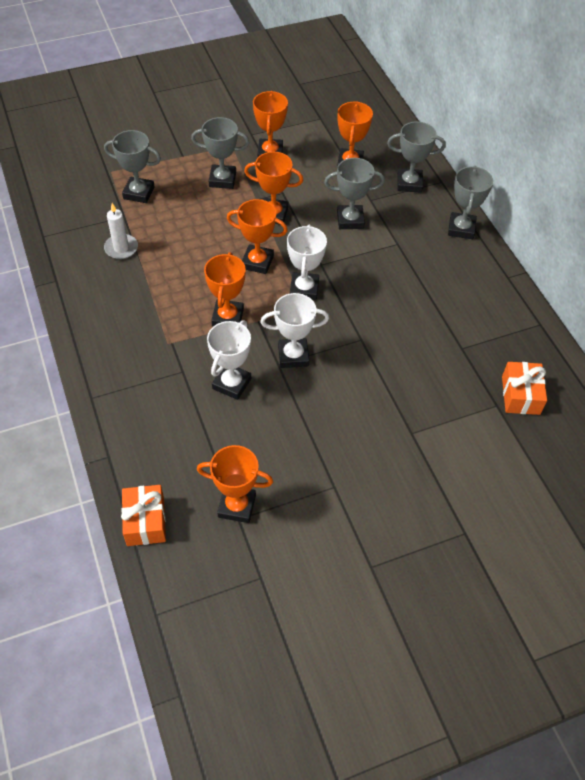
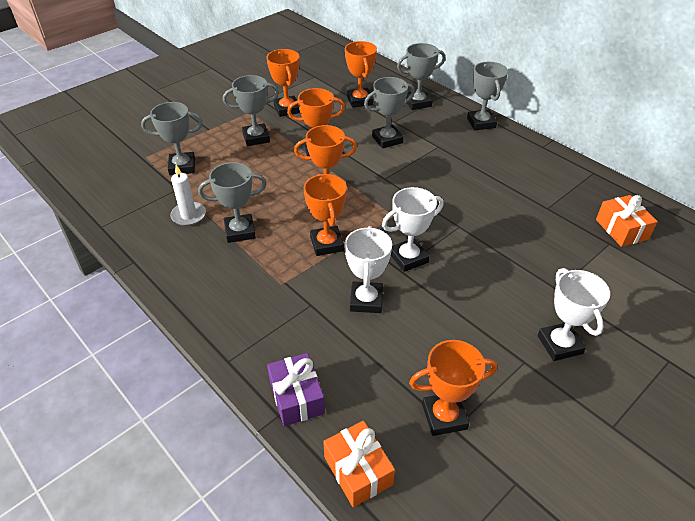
camera: 20 degrees left, 10 degrees down
white trophy [287,225,327,300] -> white trophy moved to [538,268,610,361]
none -> grey trophy [198,162,267,243]
none -> purple gift [267,353,325,426]

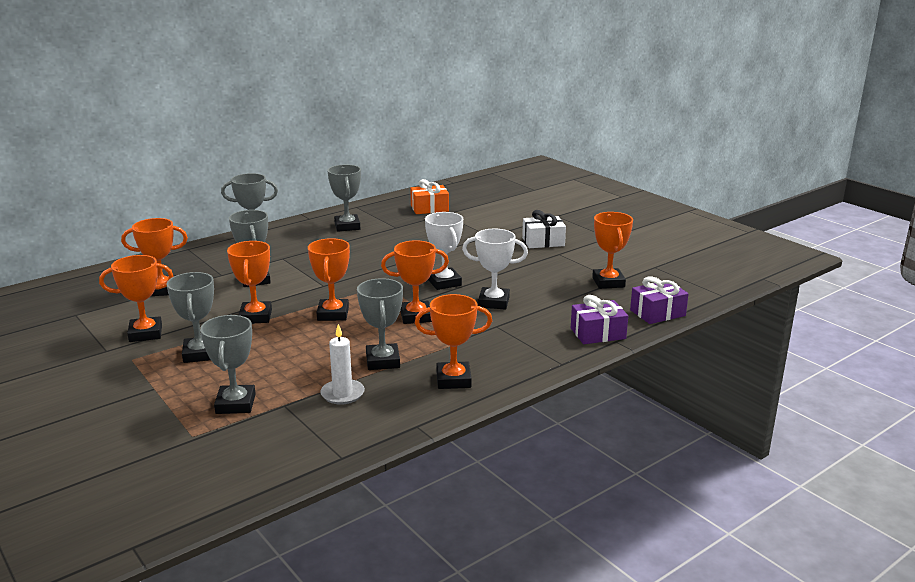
camera: 85 degrees left, 20 degrees down
orange gift [323,421,395,507] -> purple gift [630,276,689,324]
grey trophy [397,43,446,110] -> grey trophy moved to [328,165,361,232]
white trophy [538,268,610,361] -> white gift [522,210,566,248]
none -> orange trophy [415,294,492,389]

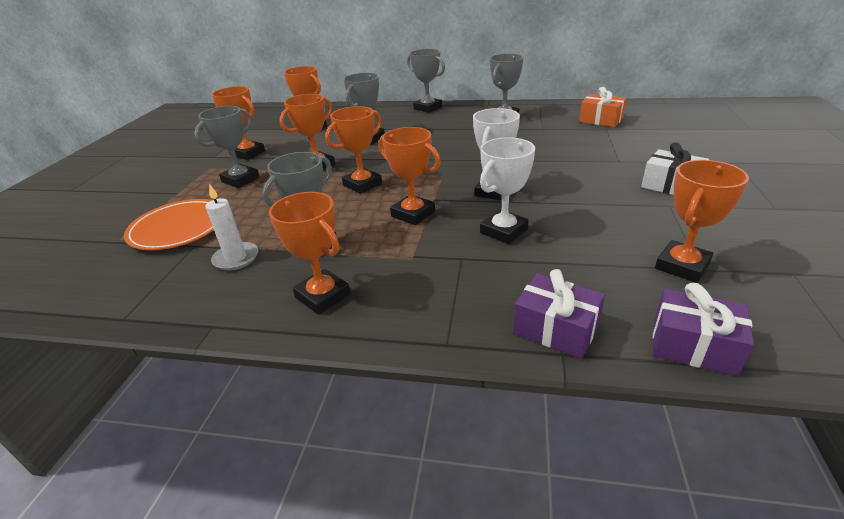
camera: 50 degrees right, 10 degrees up
grey trophy [200,315,256,414] -> orange plate [124,199,214,250]
white trophy [462,229,528,309] -> white trophy turned 75 degrees clockwise [480,137,535,244]

